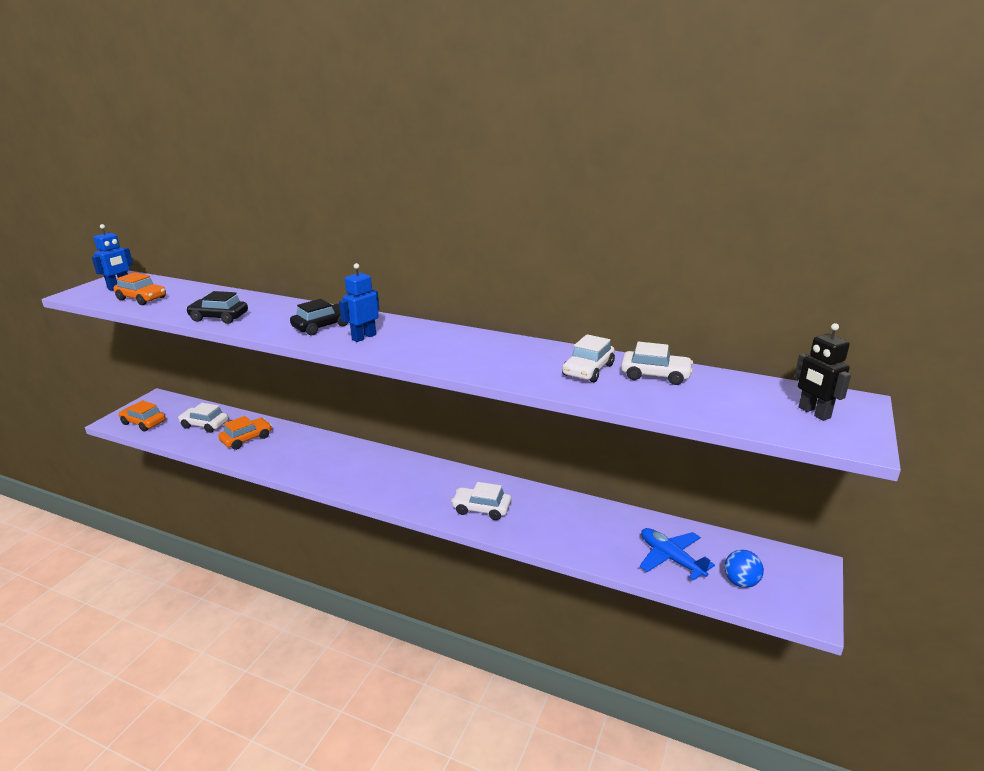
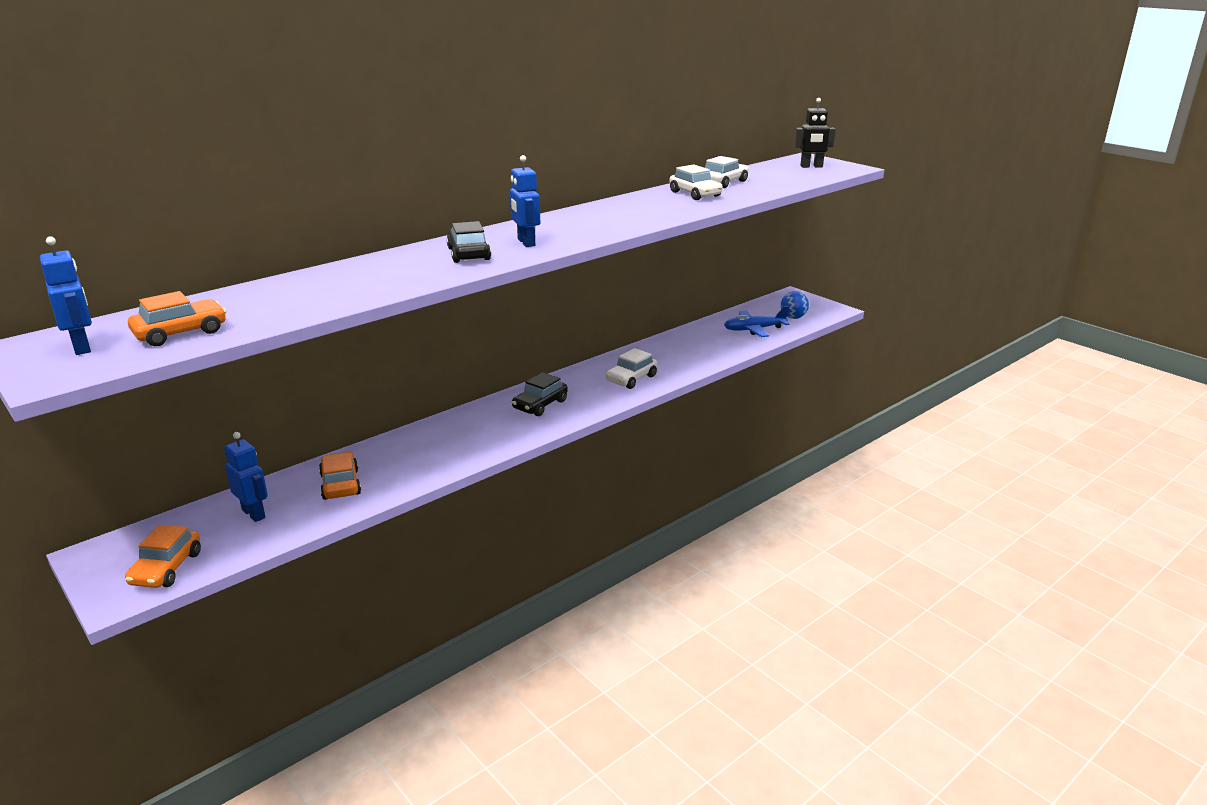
camera: 65 degrees left, 0 degrees up
orange car [119,401,166,431] -> orange car turned 45 degrees counterclockwise [125,525,201,588]
white car [178,403,229,433] -> blue robot [224,432,268,522]
black car [186,291,248,324] -> black car moved to [512,372,568,416]

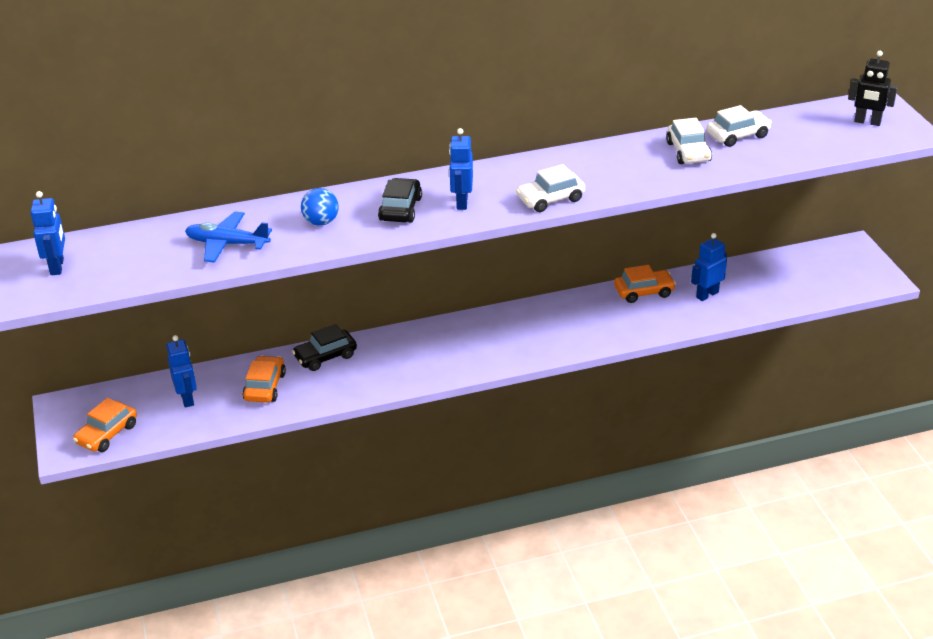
camera: 25 degrees right, 10 degrees up
orange car [128,291,226,346] -> orange car moved to [614,265,676,303]
black car [512,372,568,416] -> black car moved to [292,324,357,371]
white car [605,348,658,389] -> white car moved to [516,164,585,212]
blue plane [724,306,790,337] -> blue plane moved to [185,211,272,262]
blue ball [781,291,809,319] -> blue ball moved to [301,188,339,226]
none -> blue robot [691,233,727,301]

